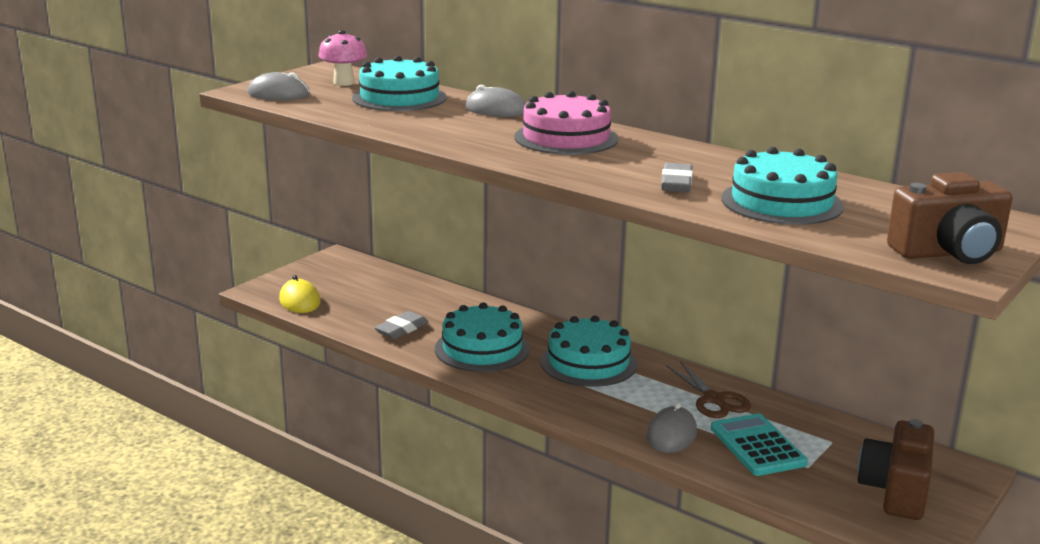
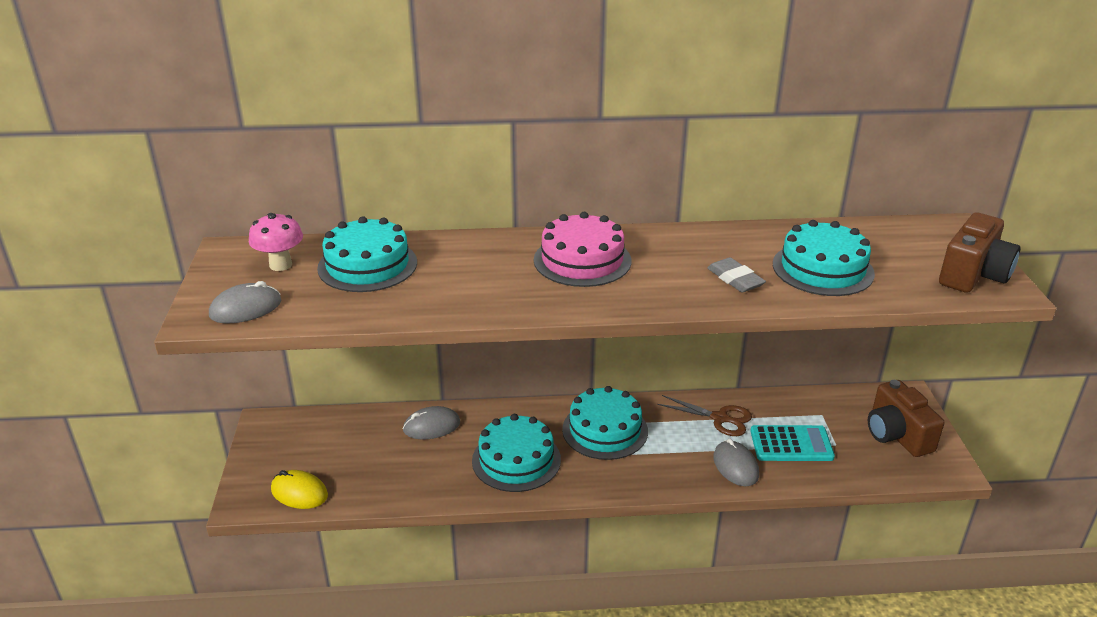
camera: 40 degrees left, 10 degrees up
grey eraser [374,311,428,339] -> none
grey mouse [466,85,526,117] -> grey mouse moved to [403,406,460,440]
turquoise calculator [711,413,808,476] -> turquoise calculator turned 150 degrees clockwise [750,425,835,461]

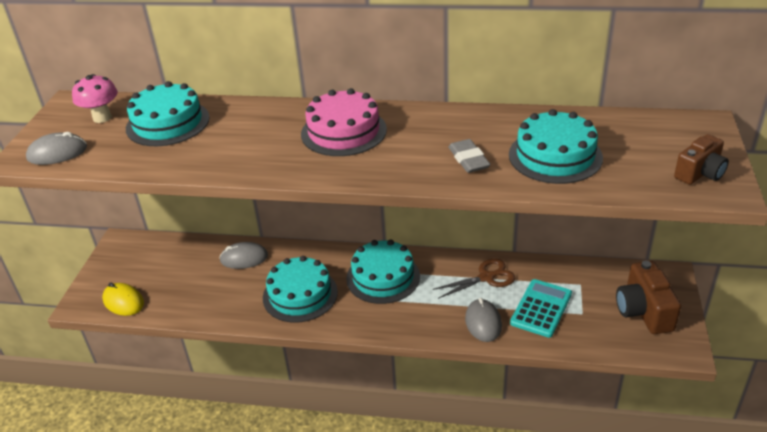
camera: 15 degrees right, 5 degrees up
brown scissors [657,395,752,436] -> brown scissors turned 60 degrees counterclockwise [433,259,515,299]
turquoise calculator [750,425,835,461] -> turquoise calculator turned 75 degrees counterclockwise [510,279,572,338]
brown camera [939,212,1020,293] -> brown camera [674,134,729,185], size x0.65

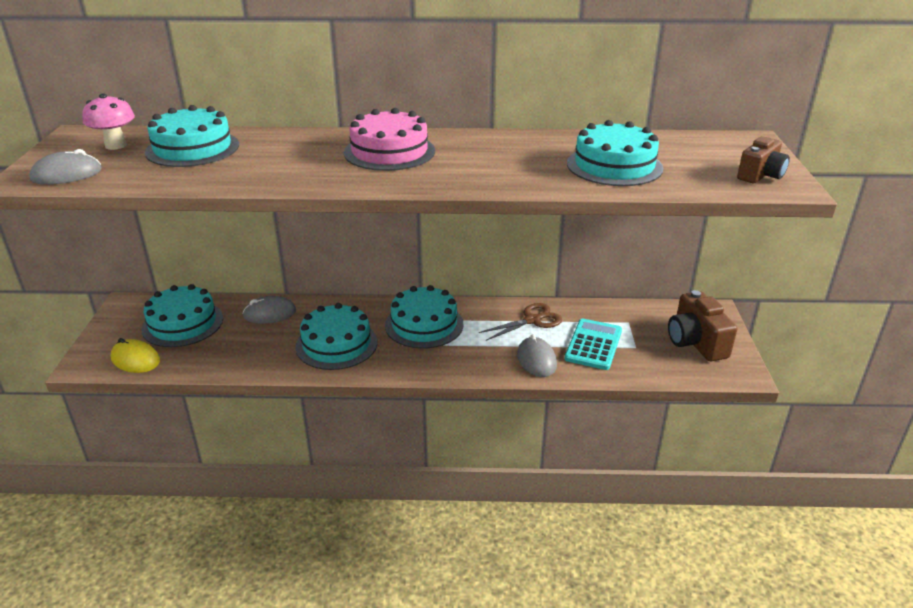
camera: 10 degrees left, 5 degrees down
grey eraser [448,139,491,173] -> none
none -> turquoise cake [141,284,223,347]

